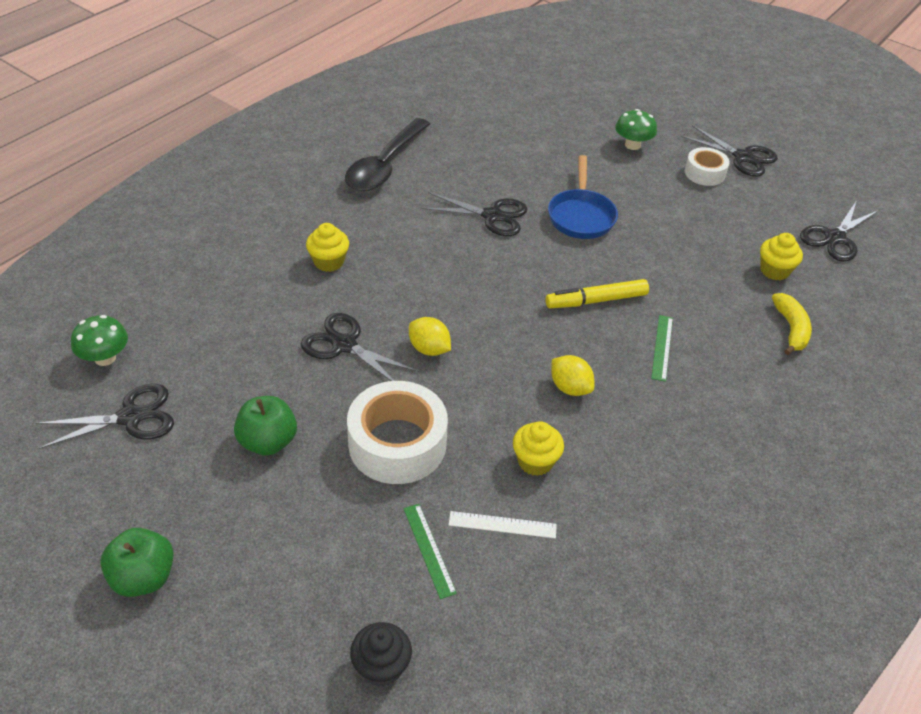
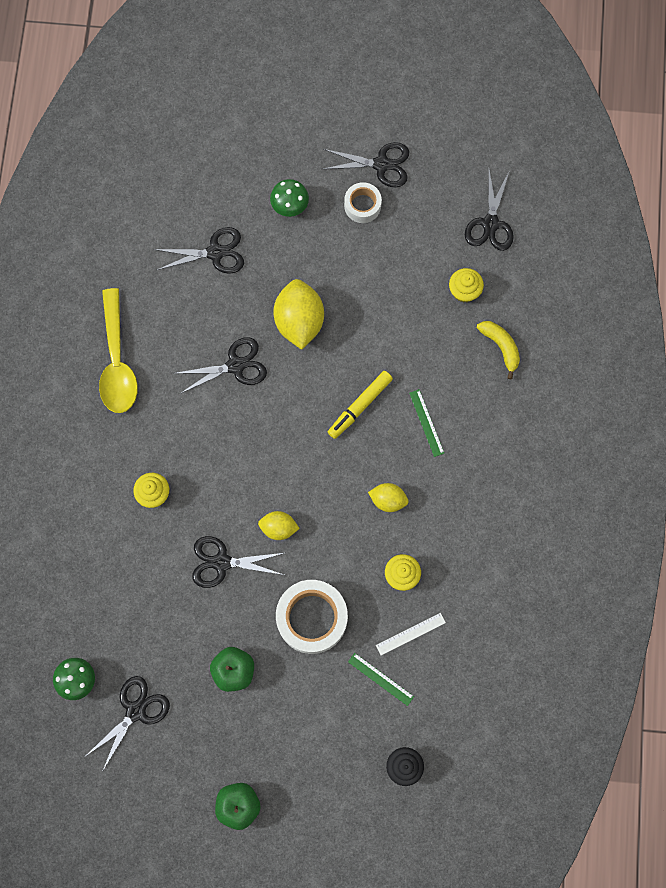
camera: 30 degrees left, 30 degrees up
black spoon [345,118,430,191] -> yellow spoon [99,288,138,413]
blue pan [548,155,618,239] -> yellow lemon [273,279,324,350]
none -> black scissors [154,227,244,274]

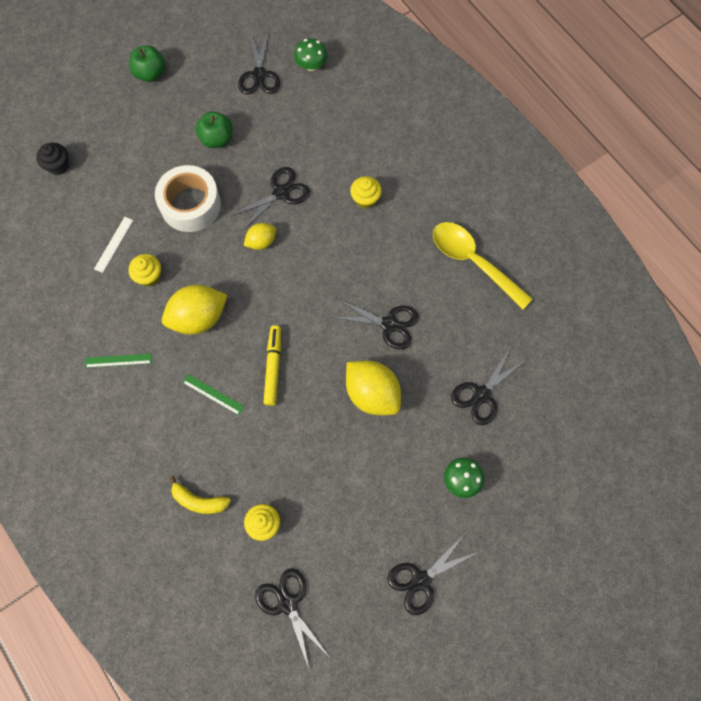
camera: 140 degrees right, 5 degrees down
black scissors [173,337,267,394] -> black scissors turned 105 degrees counterclockwise [331,299,419,350]
white tape [344,182,382,223] -> none
green ruler [348,653,414,706] -> green ruler moved to [85,354,152,368]
yellow lemon [368,483,409,512] -> yellow lemon [162,285,228,335], size x1.80

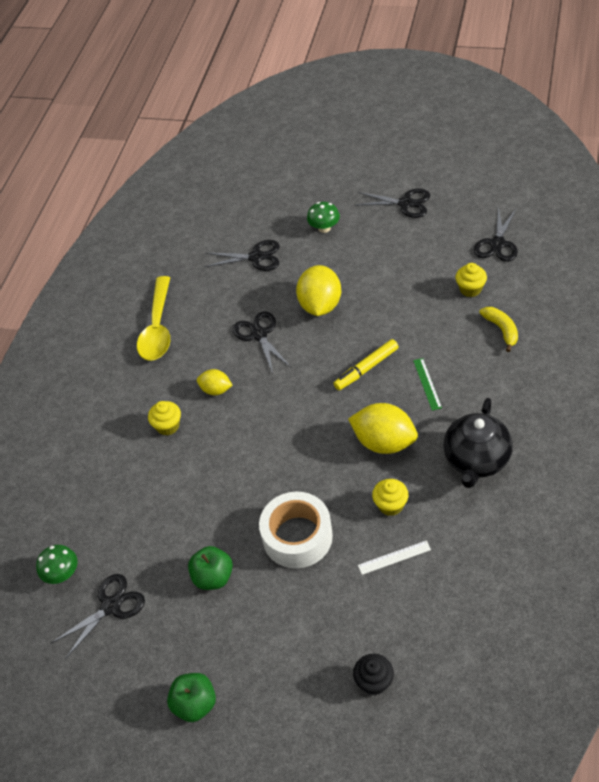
camera: 125 degrees left, 20 degrees down
green ruler [85,354,152,368] -> black teapot [443,398,513,488]
black scissors [231,167,310,230] -> none
yellow lemon [244,223,276,250] -> yellow lemon moved to [197,369,232,395]

